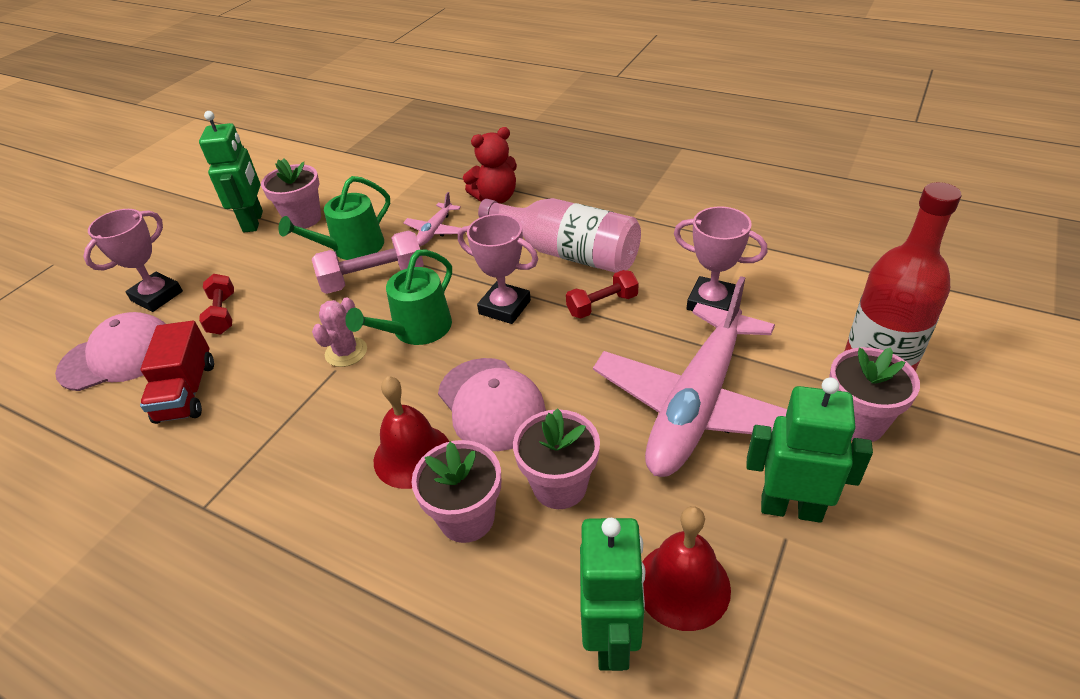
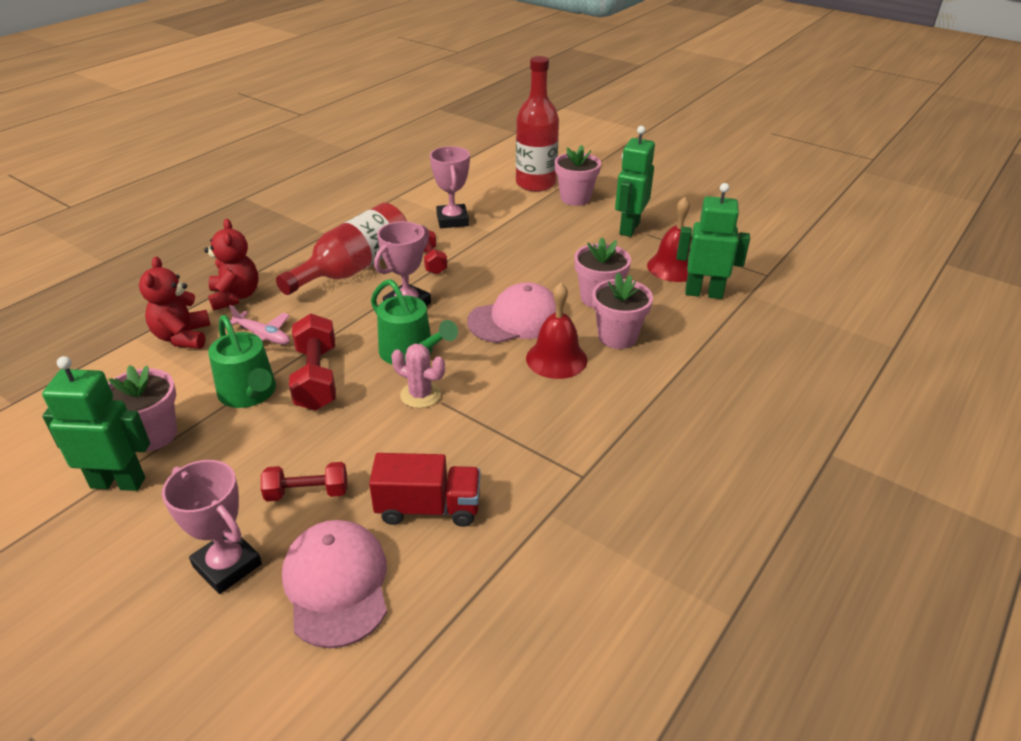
camera: 85 degrees left, 5 degrees down
pink dumbbell [312,230,424,294] -> red dumbbell [289,313,336,411]
pink bottle [478,198,641,273] -> red bottle [276,203,407,295]
pink plane [593,276,787,477] -> none
pink trophy [674,207,767,311] -> pink trophy turned 45 degrees counterclockwise [430,146,470,228]
none -> red teddy bear [139,257,210,349]

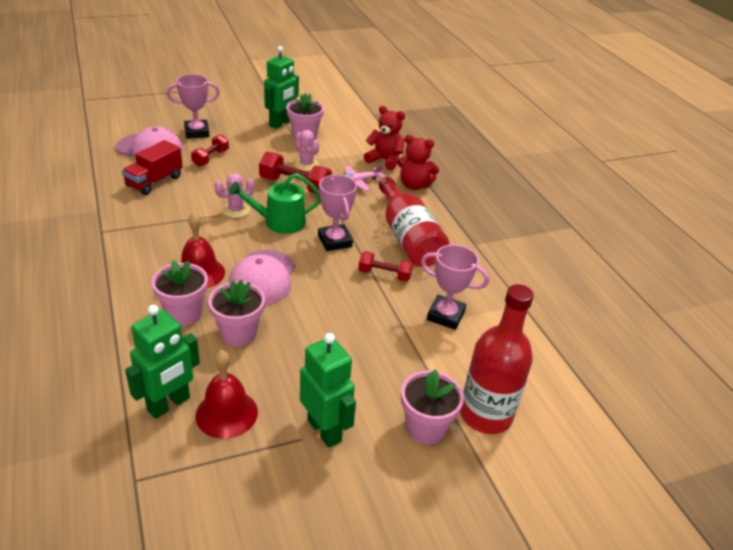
camera: 120 degrees right, 0 degrees up
green watering can [208,315,276,408] -> pink cactus [294,130,319,171]

